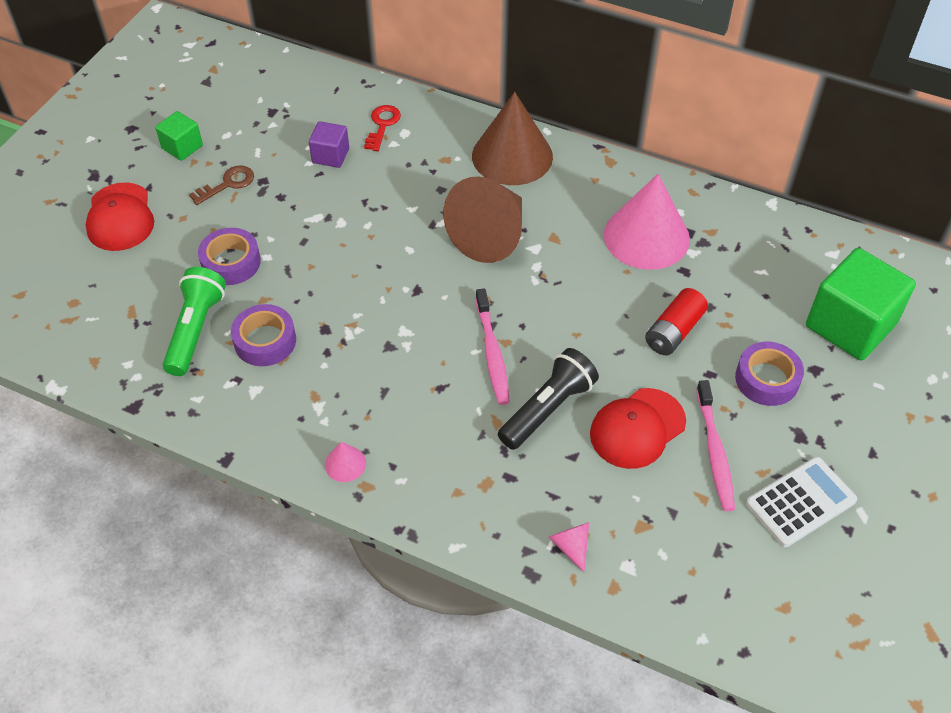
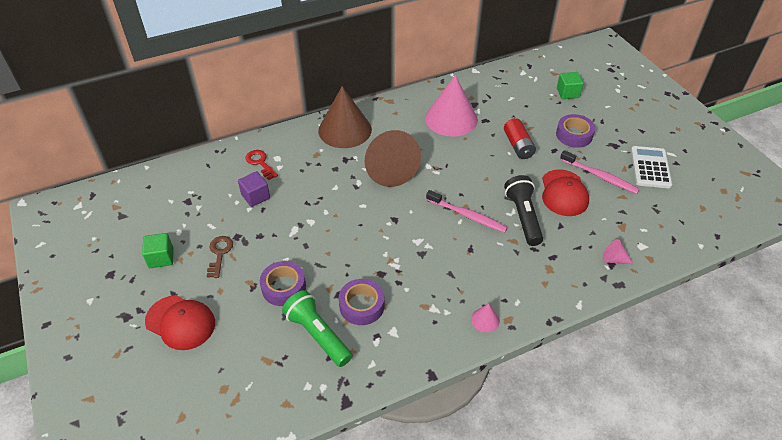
camera: 50 degrees left, 5 degrees down
green cube [806,248,916,361] -> green cube [557,72,584,99], size x0.51

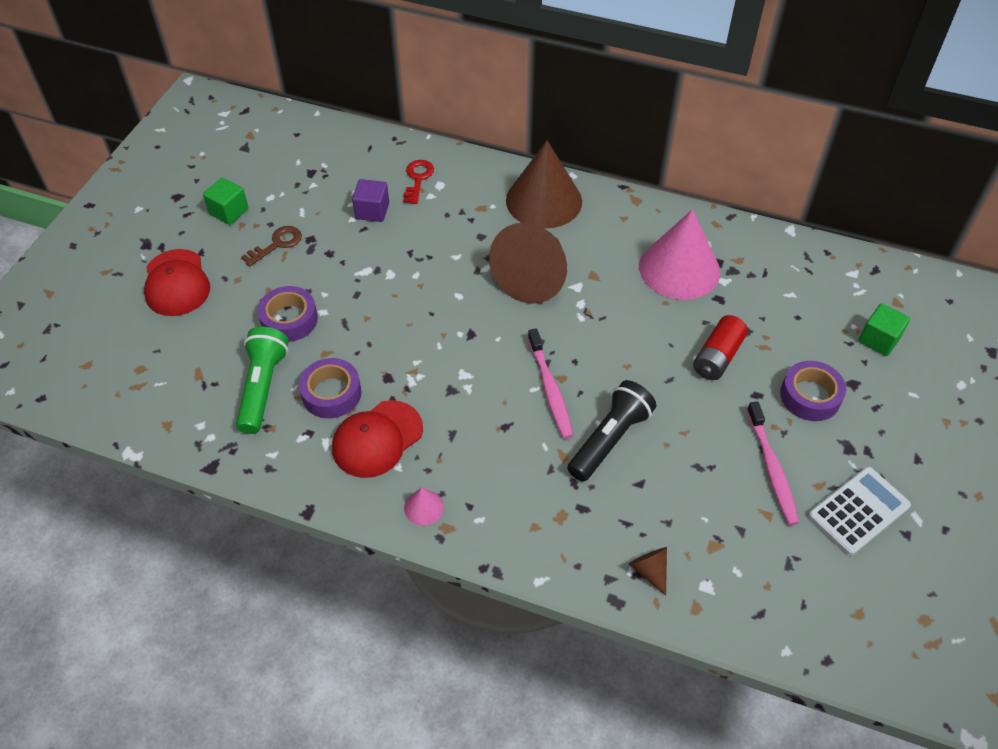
camera: 45 degrees right, 5 degrees up
red cap [542,169,589,216] -> red cap moved to [332,400,423,478]
pink cone [603,239,633,264] -> brown cone [629,547,667,596]

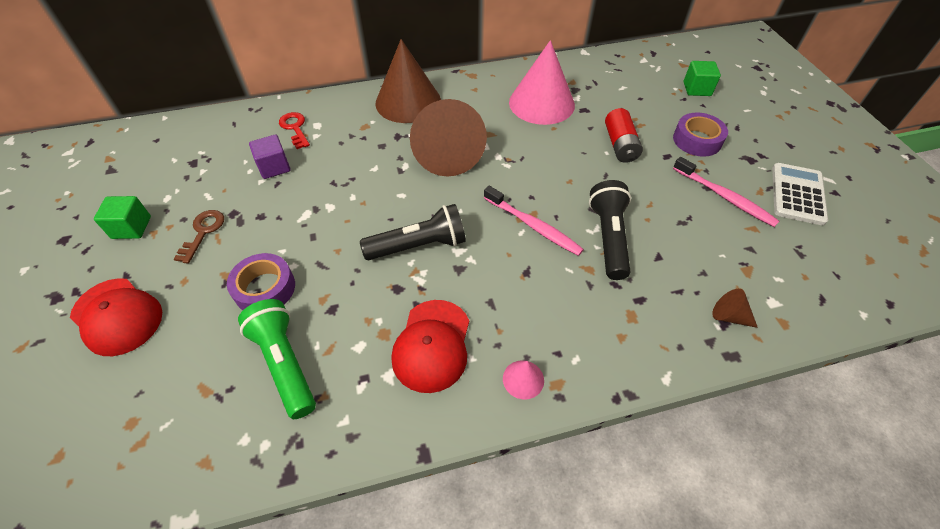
camera: 35 degrees left, 0 degrees up
purple tape [299,358,361,418] -> none
none -> black flashlight [360,204,466,260]

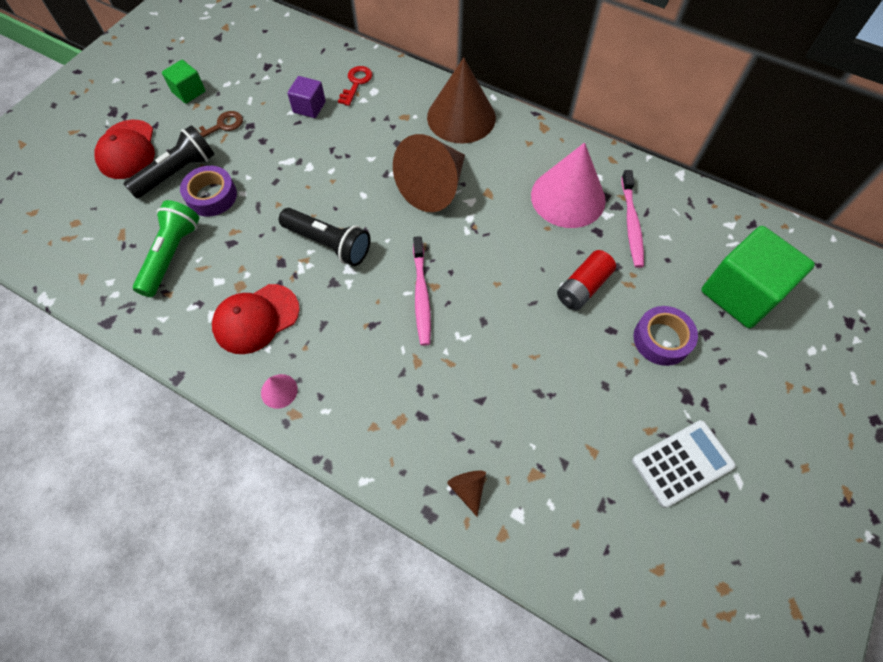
camera: 45 degrees right, 10 degrees up
black flashlight [589,180,631,280] -> black flashlight moved to [124,125,215,199]
pink toothbrush [673,157,779,227] -> pink toothbrush moved to [621,170,644,268]
green cube [684,61,721,96] -> green cube [701,226,815,328], size x1.98

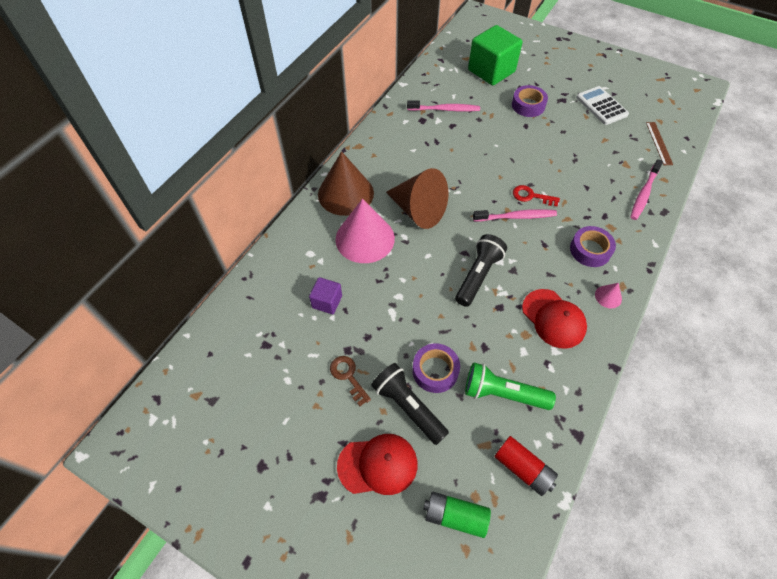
camera: 90 degrees left, 5 degrees down
green cube [162,60,205,104] -> none
red key [338,66,372,106] -> red key moved to [513,185,560,206]
brown cone [447,471,486,517] -> pink toothbrush [630,159,663,220]
pink cone [531,142,606,228] -> pink cone moved to [335,199,395,263]
red battery [557,250,616,310] -> red battery moved to [494,436,558,496]
none -> green battery [423,492,491,538]
none -> purple tape [570,226,616,267]
none -> brown ruler [646,122,673,165]

